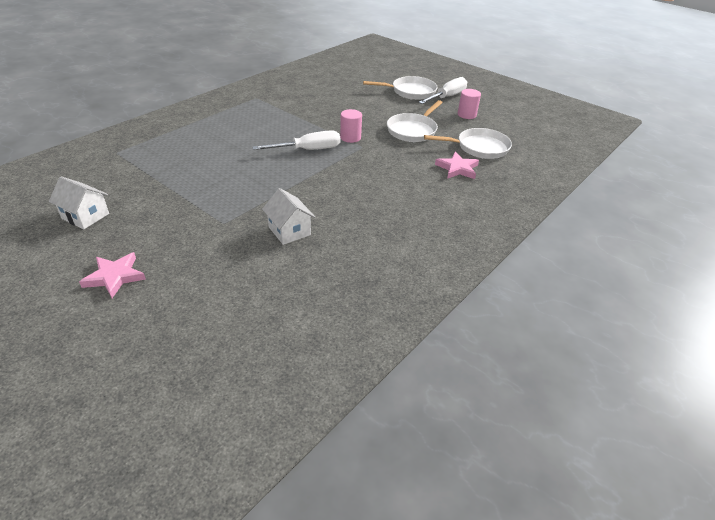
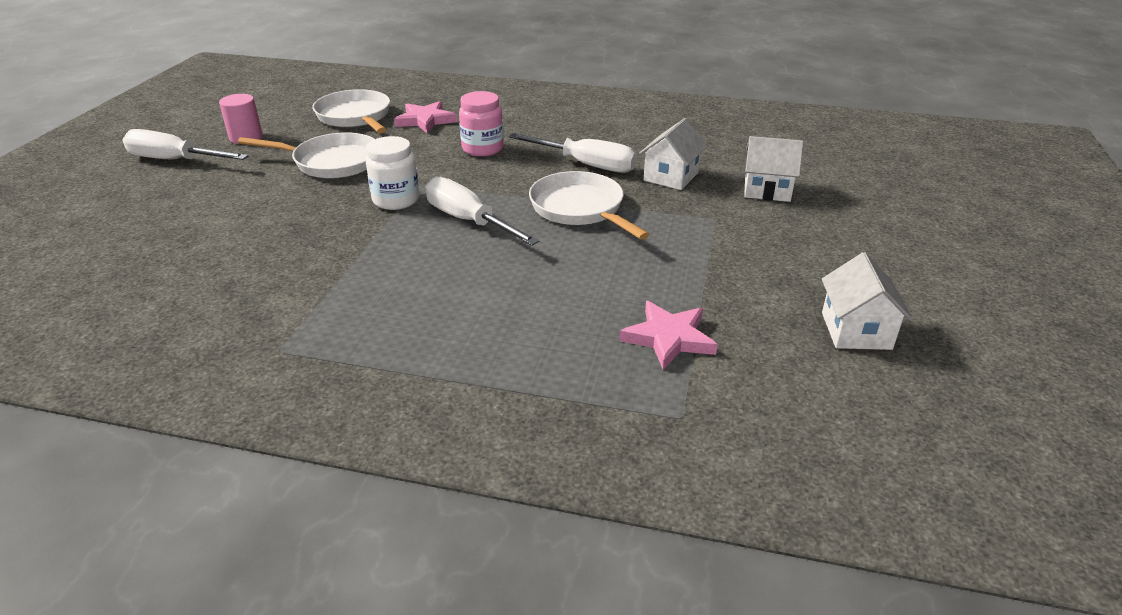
camera: 115 degrees left, 5 degrees down
pink star [79,252,146,298] -> pink star moved to [619,301,718,370]
pink cylinder [340,109,362,143] -> white jar [366,136,419,210]
white pan [363,76,437,100] -> white pan moved to [529,171,650,240]
none -> pink jar [459,91,504,157]
none -> white screwdriver [509,133,637,173]
none -> white house [744,136,804,202]

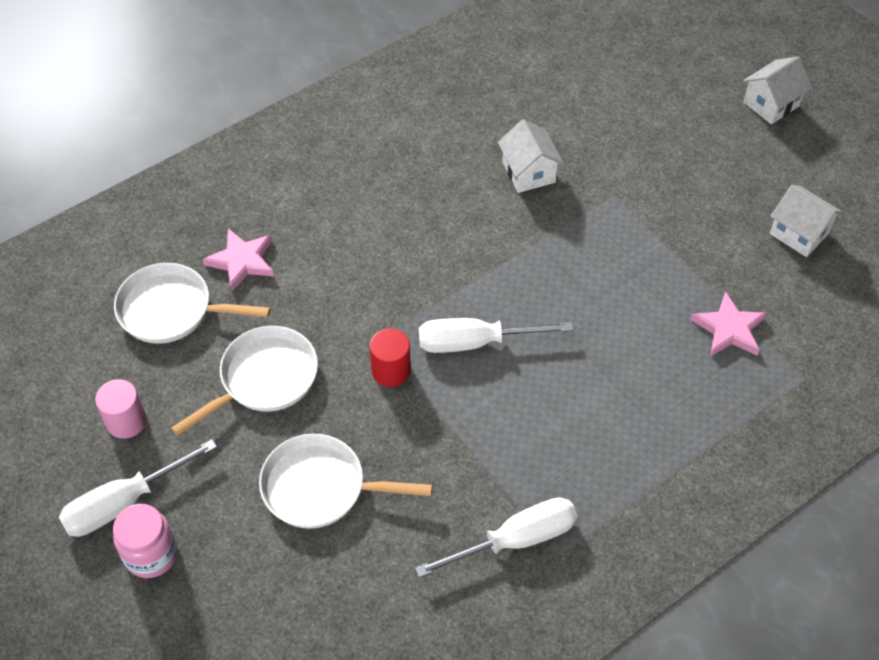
camera: 50 degrees left, 20 degrees up
white jar [366,136,419,210] -> red cylinder [370,328,411,387]
pink jar [459,91,504,157] -> pink jar moved to [113,504,177,578]
white screwdriver [509,133,637,173] -> white screwdriver moved to [415,497,577,578]
white pan [529,171,650,240] -> white pan moved to [259,434,432,529]
white house [744,136,804,202] -> white house moved to [743,56,812,124]

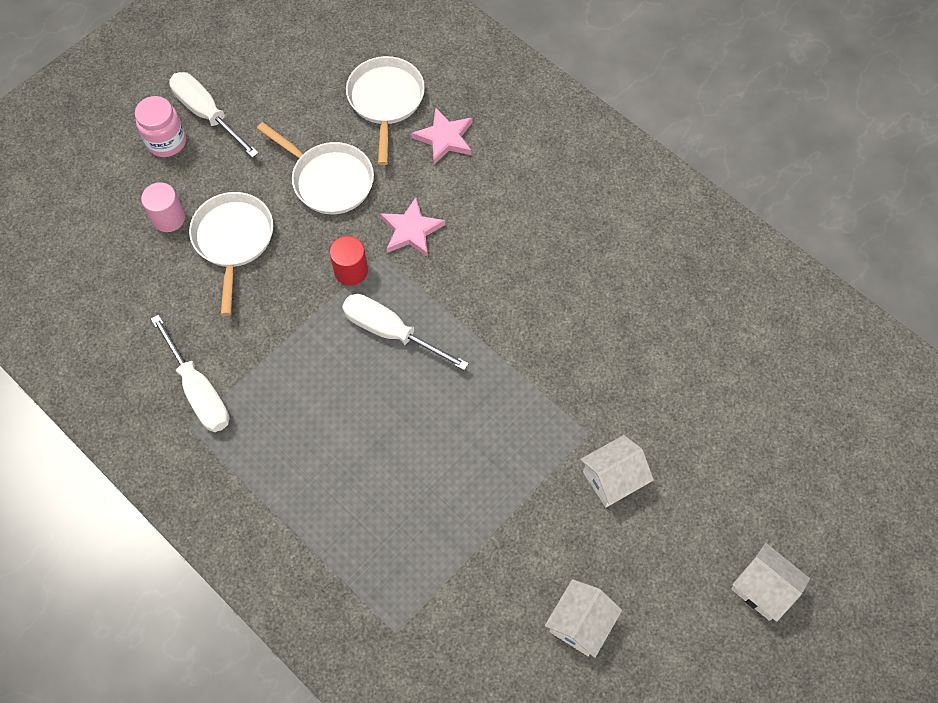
camera: 80 degrees right, 10 degrees up
pink cylinder [95,379,146,439] -> pink cylinder moved to [141,182,185,232]
white screwdriver [419,318,574,353] -> white screwdriver turned 45 degrees counterclockwise [342,294,469,370]
white house [498,119,564,193] -> white house moved to [580,435,654,507]
pink star [690,291,767,356] -> pink star moved to [380,197,445,257]

